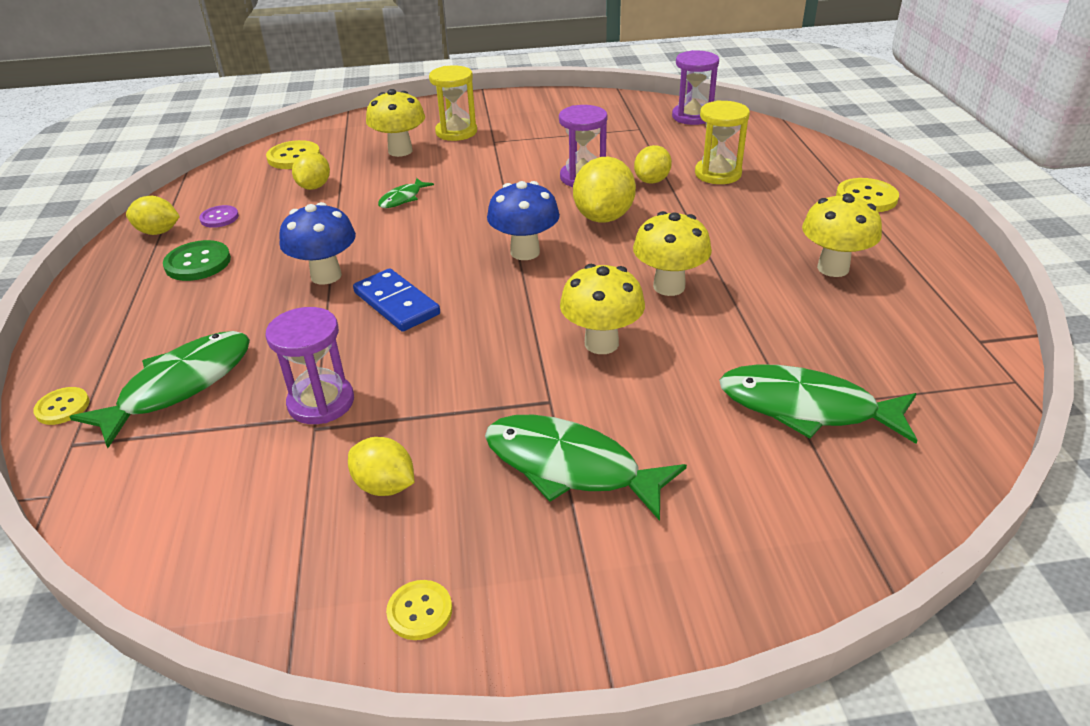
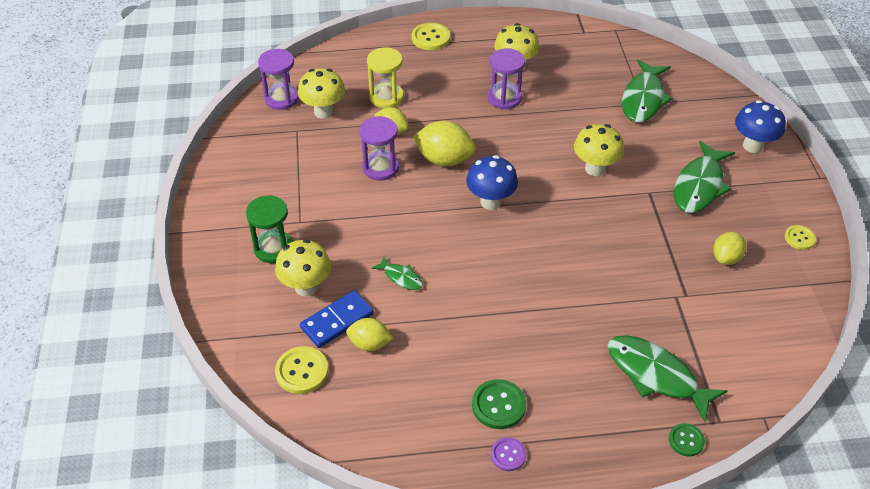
camera: 90 degrees left, 10 degrees up
yellow button [33,387,89,425] -> green button [669,423,705,456]
yellow lemon [126,196,180,235] -> none
purple button [199,205,239,228] -> purple button moved to [491,437,526,471]
purple hourglass [265,307,354,424] -> purple hourglass moved to [488,48,525,109]
blue mushroom [279,202,356,285] -> blue mushroom moved to [735,100,786,153]
blue domino [353,268,440,332] -> blue domino moved to [300,290,374,348]
yellow hourglass [429,65,477,141] -> green hourglass [246,195,293,263]
yellow mushroom [633,211,712,296] -> yellow mushroom moved to [298,68,345,119]

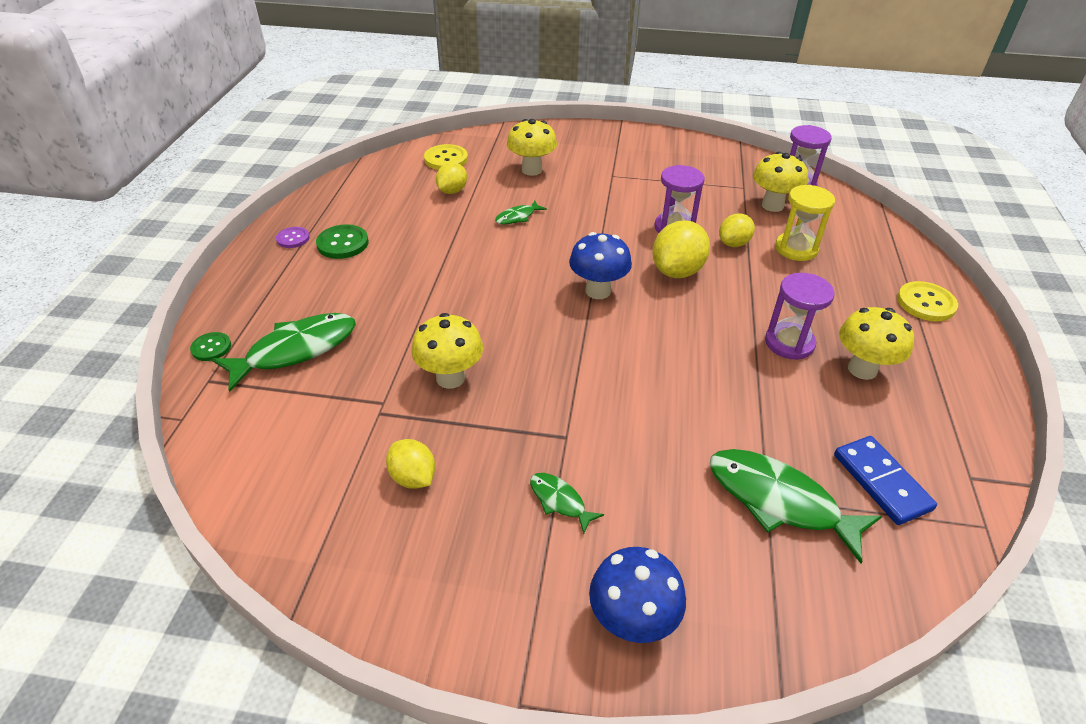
camera: 105 degrees right, 5 degrees down
green hourglass [246,195,293,263] -> none
blue domino [300,290,374,348] -> blue domino moved to [834,436,937,525]
yellow mushroom [574,124,624,176] -> yellow mushroom moved to [411,313,483,389]
green fish [674,141,735,213] -> green fish [530,473,604,534], size x0.49
yellow button [785,225,816,250] -> none

